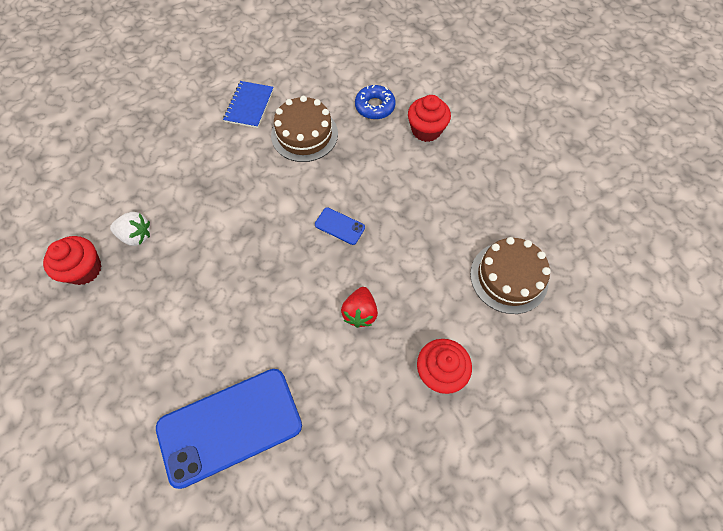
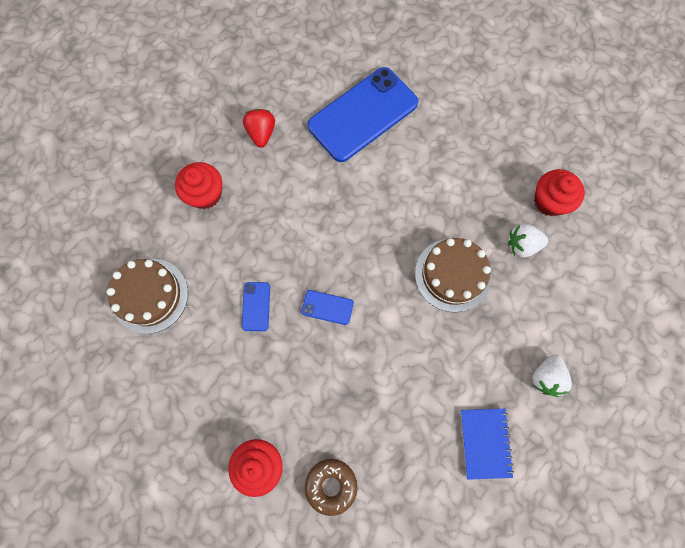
camera: 165 degrees right, 10 degrees up
brown cake [271,96,338,162] -> brown cake moved to [415,238,491,312]
red strawberry [341,287,378,328] -> red strawberry moved to [243,109,275,148]
blue donut [355,85,396,120] -> brown donut [305,459,357,516]
none -> blue phone [242,282,270,331]
none -> white strawberry [532,354,572,397]

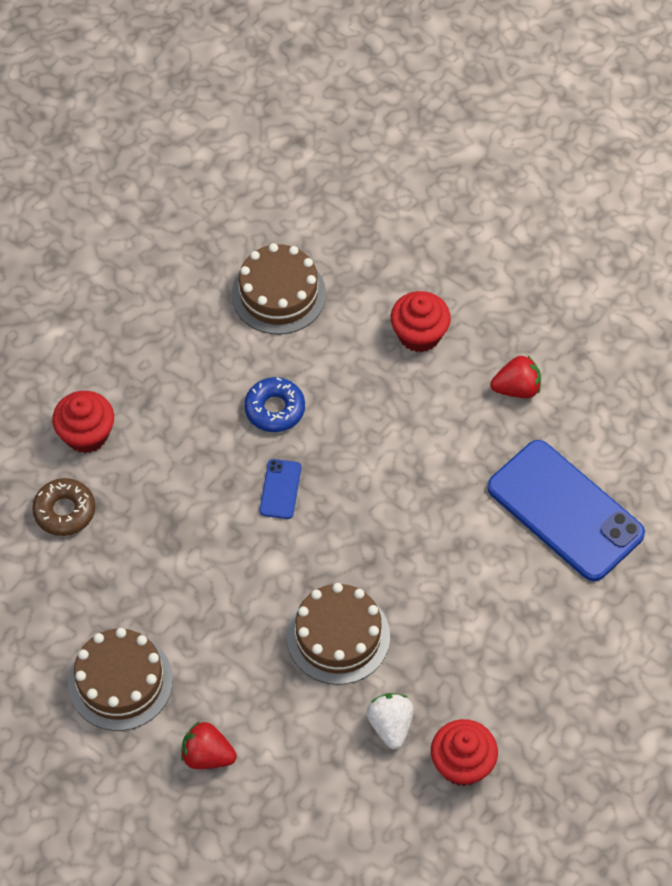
camera: 85 degrees right, 15 degrees down
blue phone [242,282,270,331] -> blue donut [244,377,305,432]
blue notebook [461,409,514,480] -> brown cake [68,628,173,731]
white strawberry [532,354,572,397] -> red strawberry [181,722,237,769]

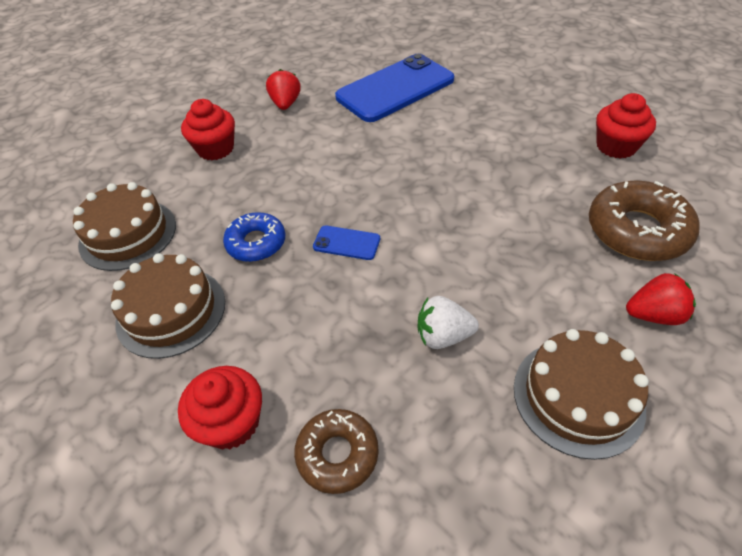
camera: 80 degrees left, 10 degrees down
red strawberry [181,722,237,769] -> red strawberry turned 120 degrees counterclockwise [626,273,696,325]
brown cake [287,583,390,685] -> brown cake moved to [111,253,225,359]
white strawberry [366,693,414,749] -> white strawberry moved to [418,296,479,349]
none -> brown donut [589,180,700,261]

